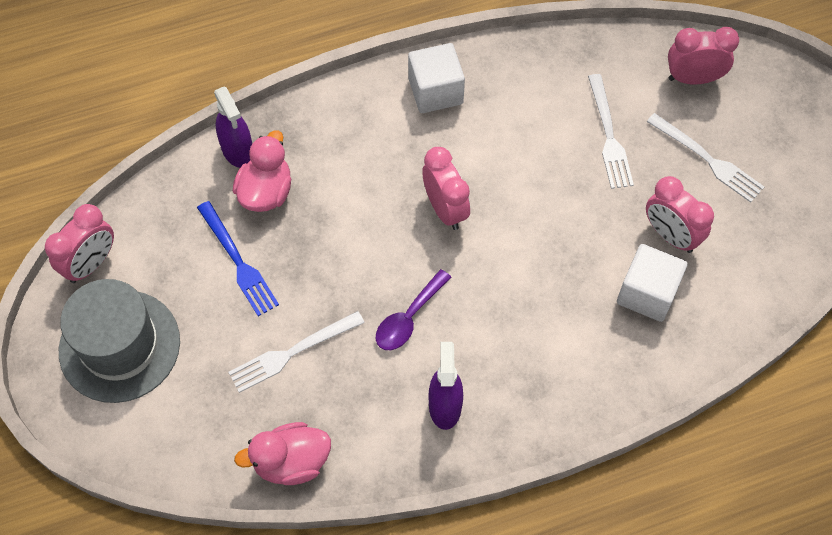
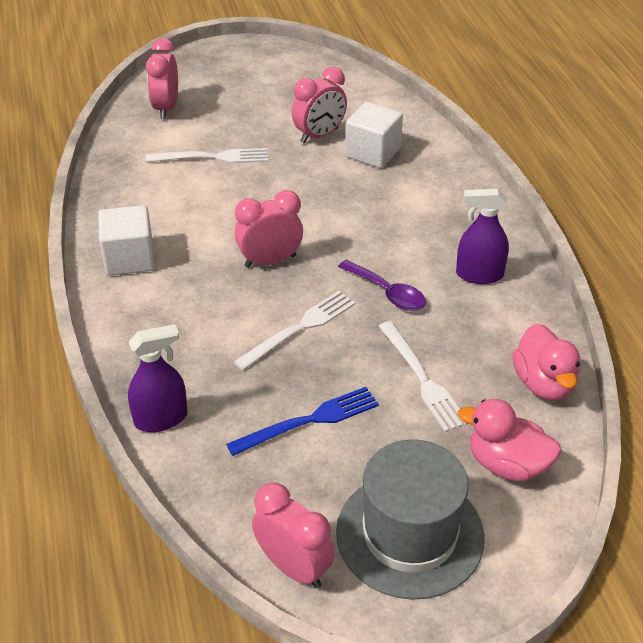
camera: 85 degrees left, 20 degrees down
pink duck [233,130,291,212] -> pink duck moved to [458,399,561,481]
white fork [647,113,764,203] -> white fork moved to [233,291,355,371]

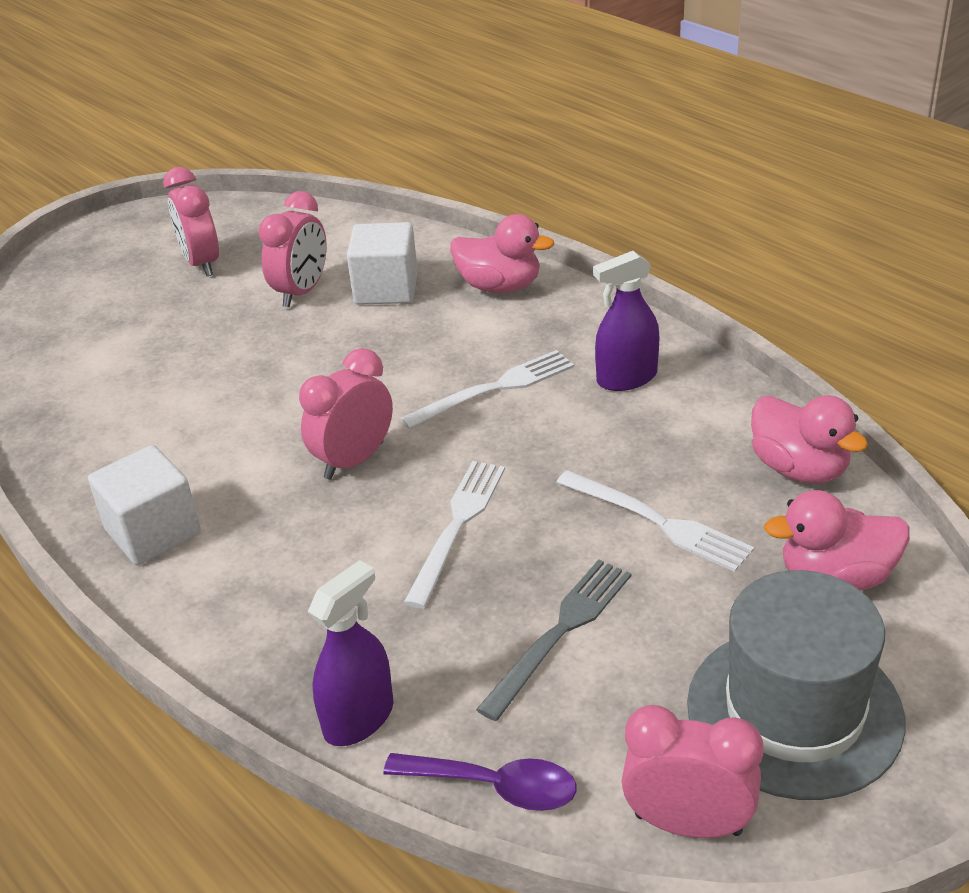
camera: 25 degrees left, 5 degrees down
pink clock [146,38,178,119] -> pink clock moved to [163,167,219,276]
white fork [146,148,268,163] -> white fork moved to [400,350,574,429]
blue fork [226,387,379,456] -> grey fork [476,560,631,721]
purple spoon [338,260,426,311] -> purple spoon moved to [383,753,576,811]
none -> pink duck [450,214,554,293]

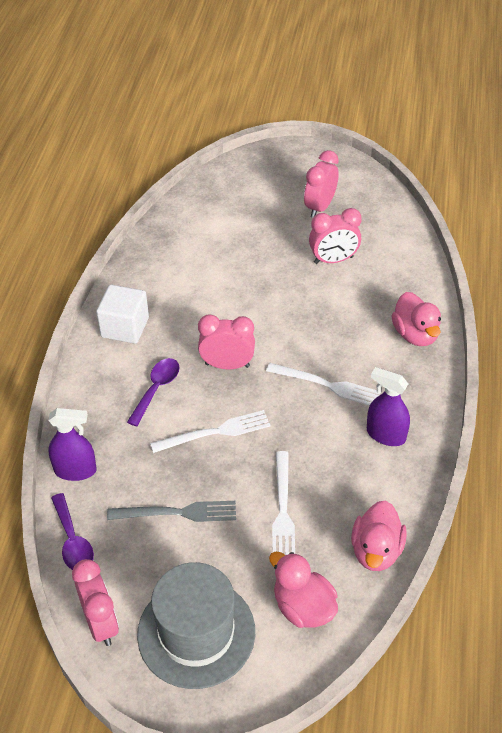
camera: 50 degrees right, 10 degrees up
white cube [347,222,418,305] -> none
none -> purple spoon [127,358,180,426]

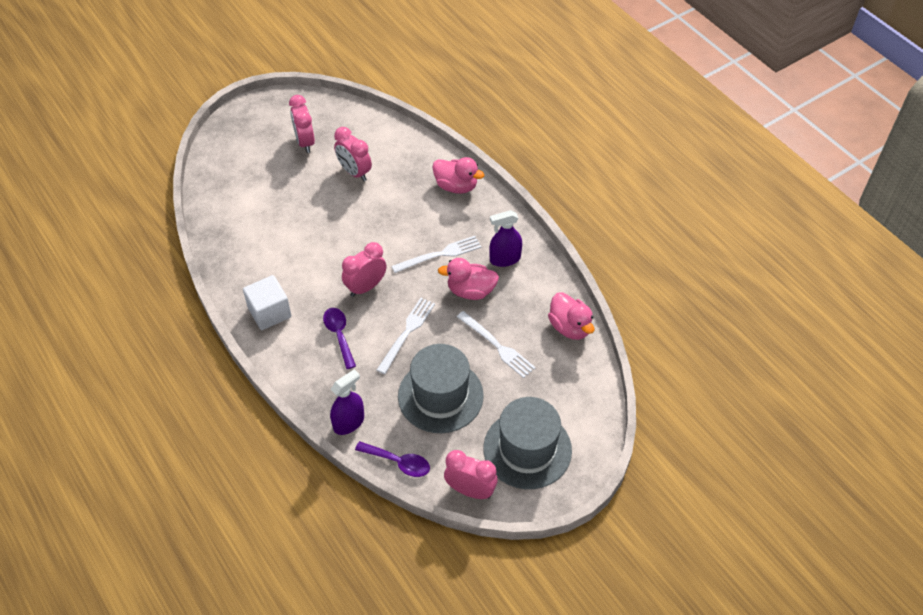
camera: 45 degrees left, 5 degrees up
grey fork [107,501,236,522] -> grey hat [398,344,484,433]
pink duck [269,552,338,628] -> pink duck moved to [438,258,499,300]
pink clock [309,208,362,264] -> pink clock turned 105 degrees clockwise [334,127,372,181]

